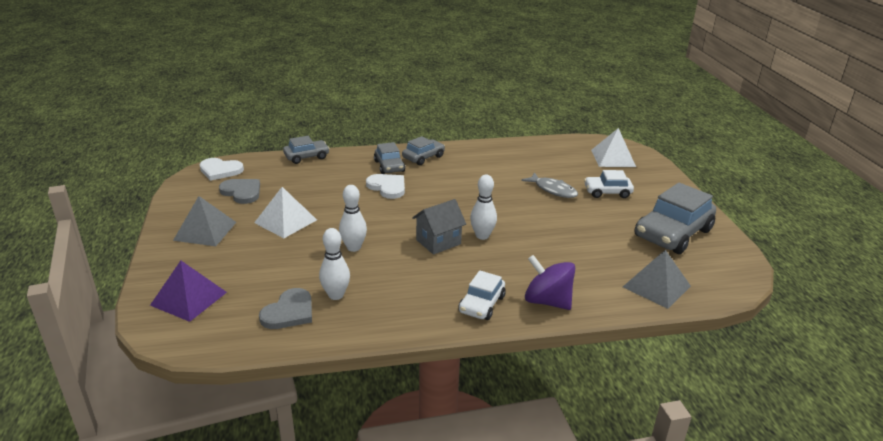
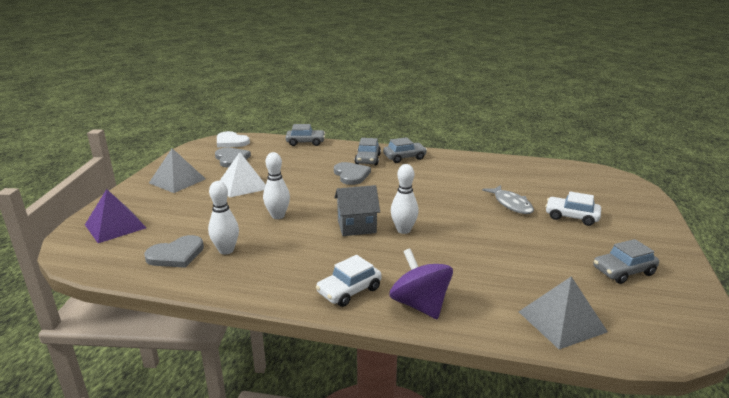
camera: 25 degrees right, 5 degrees down
white heart [366,174,405,199] -> grey heart [334,162,371,185]
white pyramid [591,128,636,167] -> none
grey car [634,183,716,254] -> grey car [593,239,659,284], size x0.55

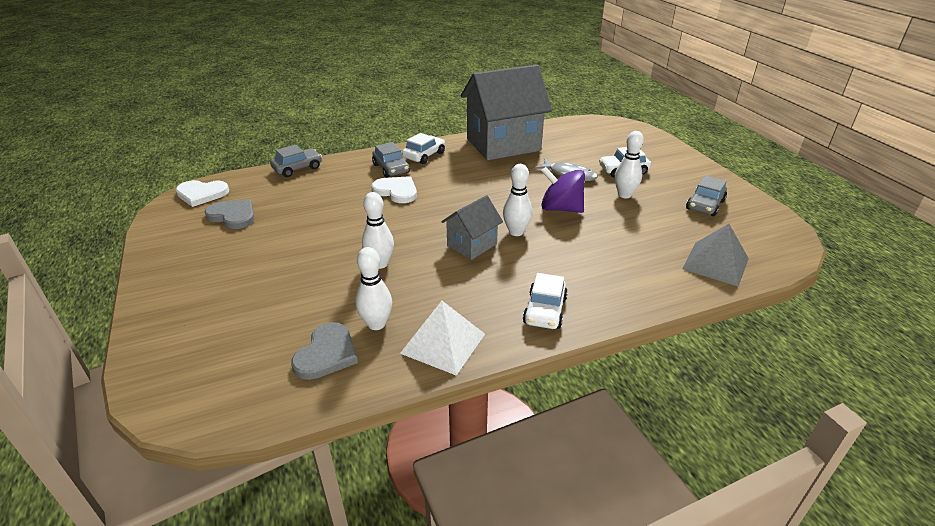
camera: 35 degrees left, 10 degrees up
purple pyramid [85,189,146,243] -> none
grey pyramid [149,148,206,193] -> none
white pyramid [220,152,266,198] -> white pyramid moved to [400,301,485,375]
grey heart [334,162,371,185] -> white heart [371,176,417,203]
grey car [383,137,427,163] -> white car [402,133,445,164]
purple spinning top [389,248,453,319] -> purple spinning top moved to [541,167,585,213]
none -> grey house [461,65,552,160]
none -> white bowling pin [615,131,644,198]

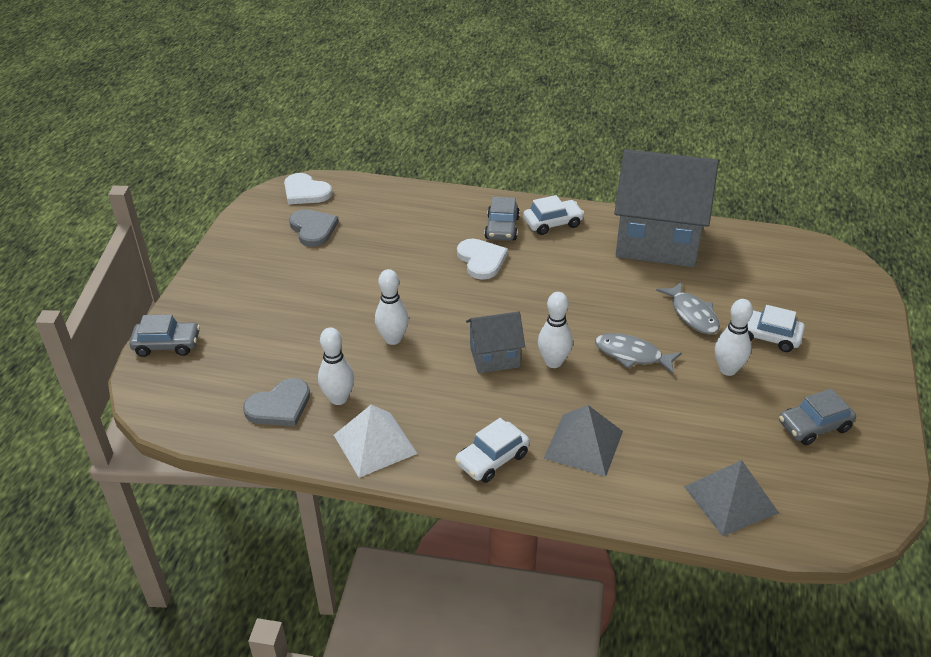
camera: 35 degrees right, 5 degrees up
grey car [270,145,322,177] -> grey car moved to [129,314,200,357]
purple spinning top [541,167,585,213] -> grey fish [595,333,682,374]
none -> grey pyramid [544,405,623,477]

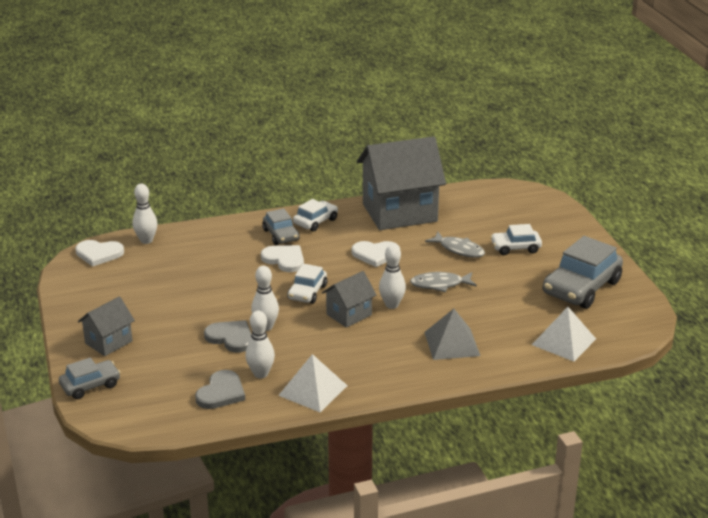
camera: 30 degrees left, 10 degrees down
grey heart [289,209,339,247] -> grey heart moved to [204,320,251,352]
white car [455,418,530,483] -> white car moved to [287,264,327,304]
grey pyramid [684,460,779,536] -> white pyramid [532,307,596,362]
white bowling pin [715,299,753,376] -> white bowling pin moved to [132,184,157,244]
grey car [779,389,856,445] -> grey car [543,236,623,309], size x1.80
none -> grey house [78,297,135,356]
none -> white heart [352,241,400,267]

